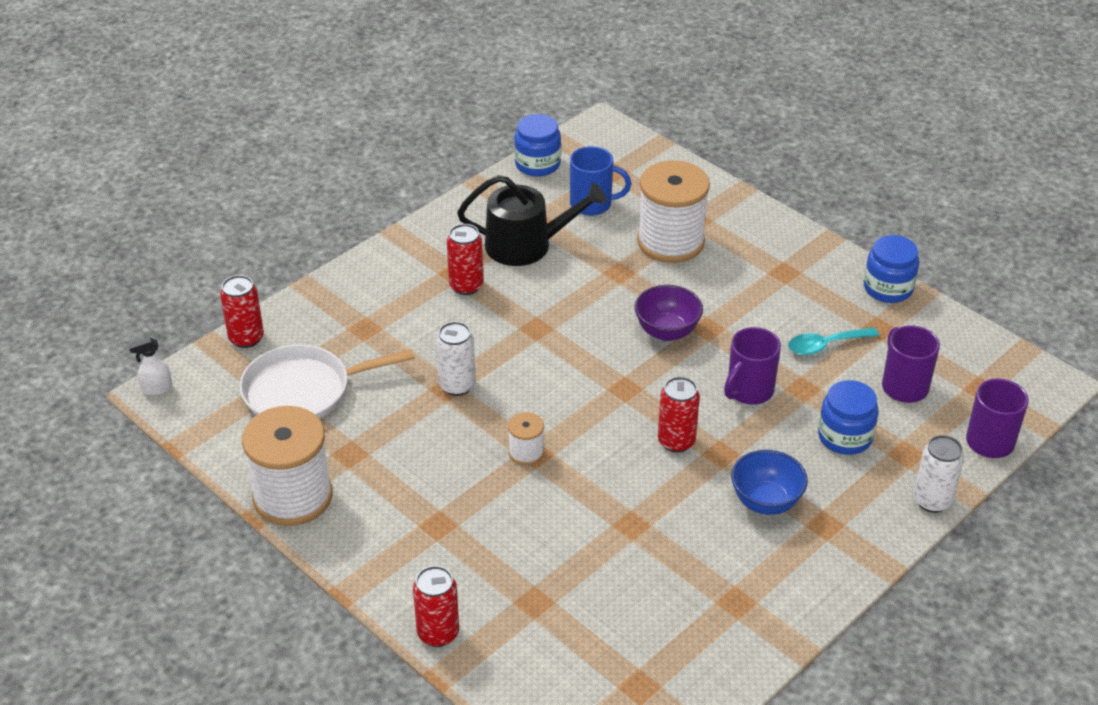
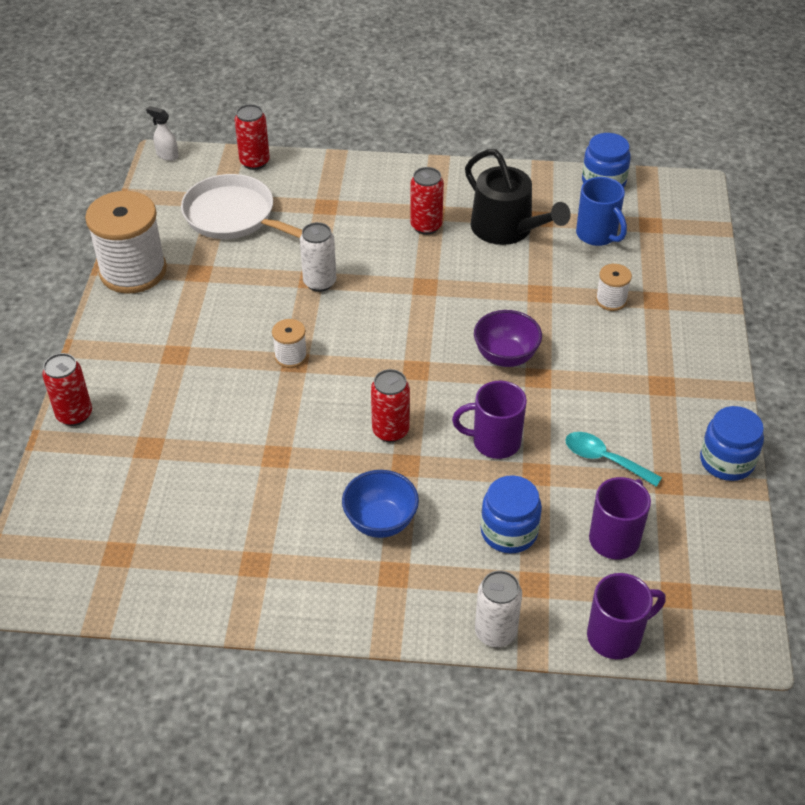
camera: 50 degrees right, 5 degrees up
white spool [637,160,710,263] -> white spool [596,264,632,311], size x0.46

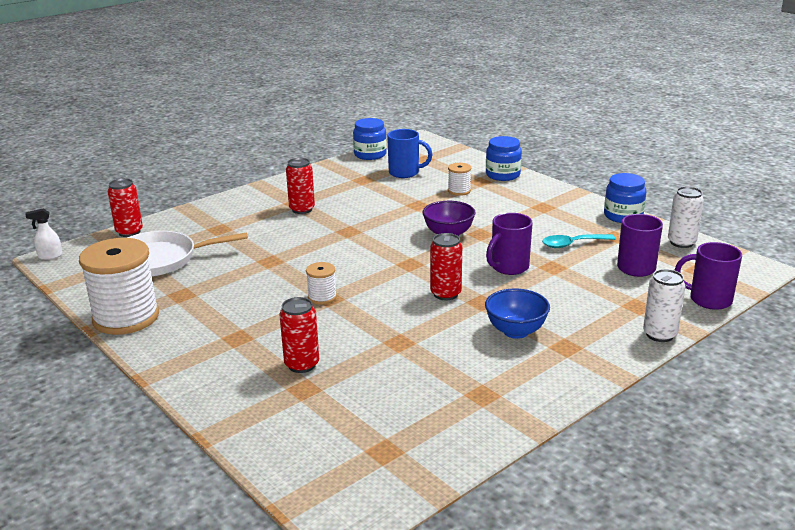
camera: 45 degrees left, 20 degrees down
red can [42,353,92,426] -> red can moved to [279,297,319,373]
white can [300,222,336,292] -> white can moved to [668,186,704,248]
black watering can [465,149,570,245] -> none
blue jar [481,475,542,554] -> blue jar moved to [486,136,522,181]
purple mug [587,573,666,659] -> purple mug turned 90 degrees counterclockwise [675,242,742,310]

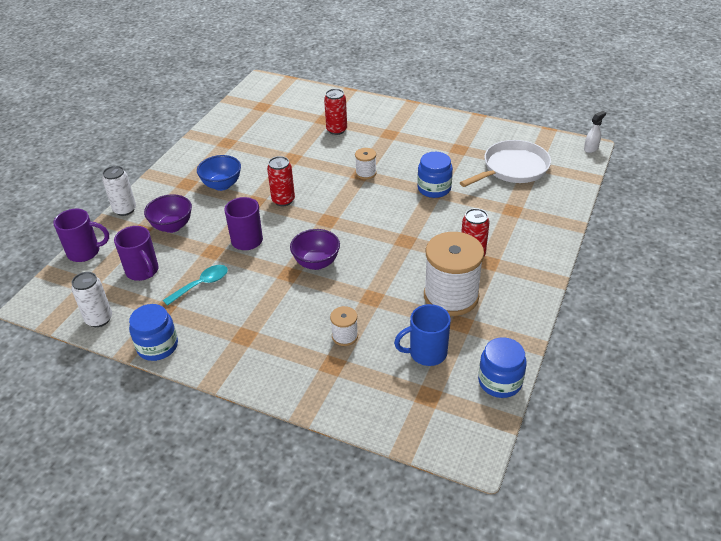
camera: 155 degrees right, 15 degrees up
white spool [79,238,159,335] -> white spool moved to [424,232,484,316]
red can [108,178,143,237] -> none
blue jar [486,136,522,181] -> blue jar moved to [417,152,453,198]
none -> purple bowl [144,194,192,233]

